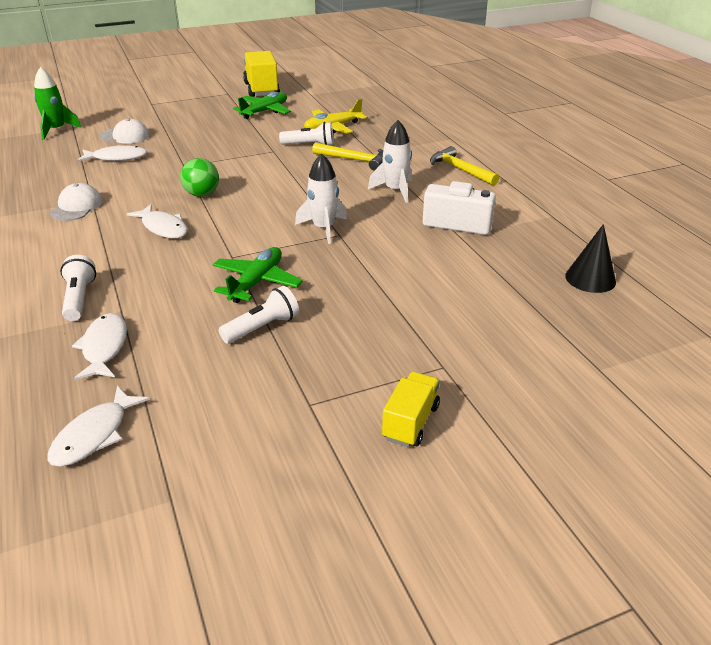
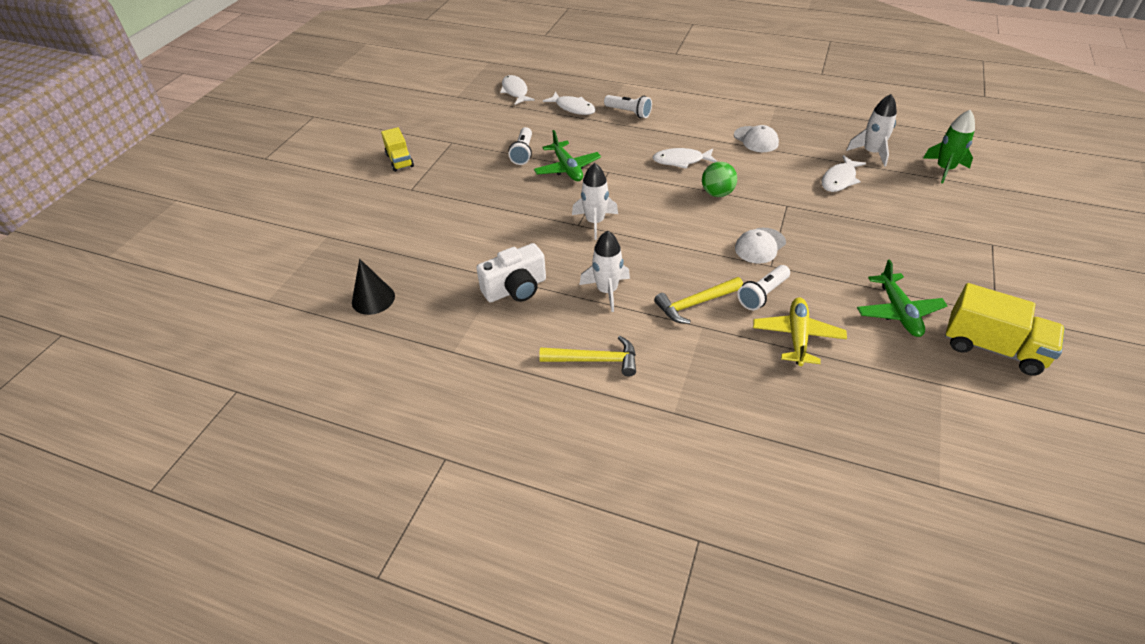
camera: 135 degrees right, 10 degrees up
white cap [99,118,149,144] -> white cap moved to [735,228,786,264]
none -> white rocket [846,94,897,167]

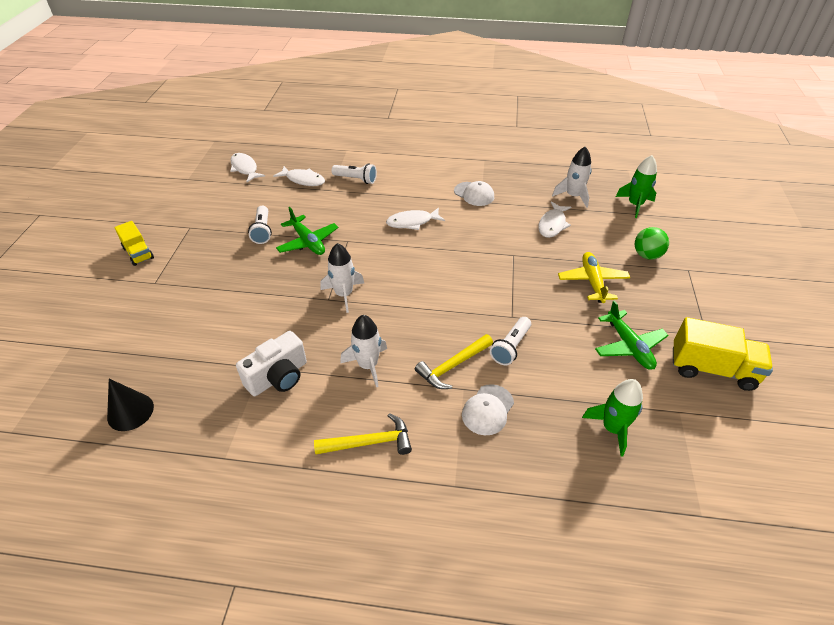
camera: 15 degrees left, 0 degrees up
green ball [702,162,737,197] -> green ball moved to [635,227,669,260]
white cap [735,228,786,264] -> white cap moved to [462,384,514,435]
yellow plane [753,297,847,366] -> yellow plane moved to [558,252,630,303]
none -> green rocket [582,379,643,456]

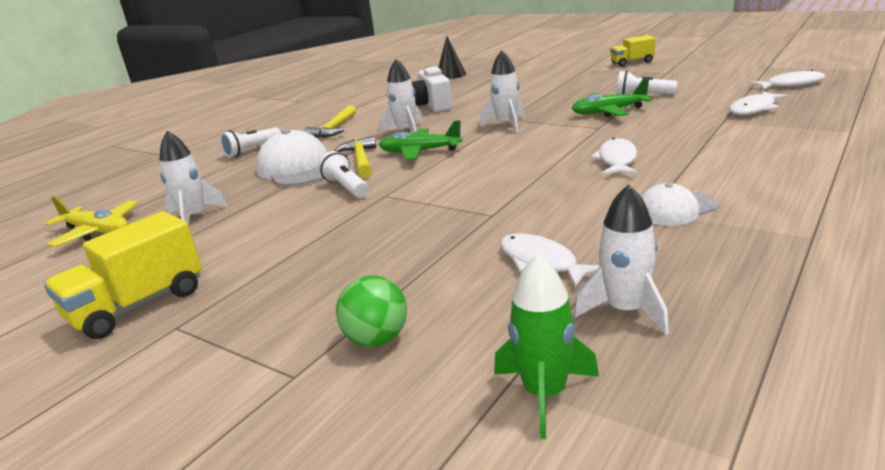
camera: 120 degrees right, 20 degrees down
white flashlight [331,163,377,184] -> white flashlight moved to [220,127,281,157]
white cap [462,384,514,435] -> white cap [256,129,328,186], size x1.67
yellow plane [558,252,630,303] -> yellow plane moved to [45,196,138,247]
green rocket [582,379,643,456] -> white rocket [159,131,228,226]
green plane [595,300,668,370] -> green plane moved to [379,120,463,160]

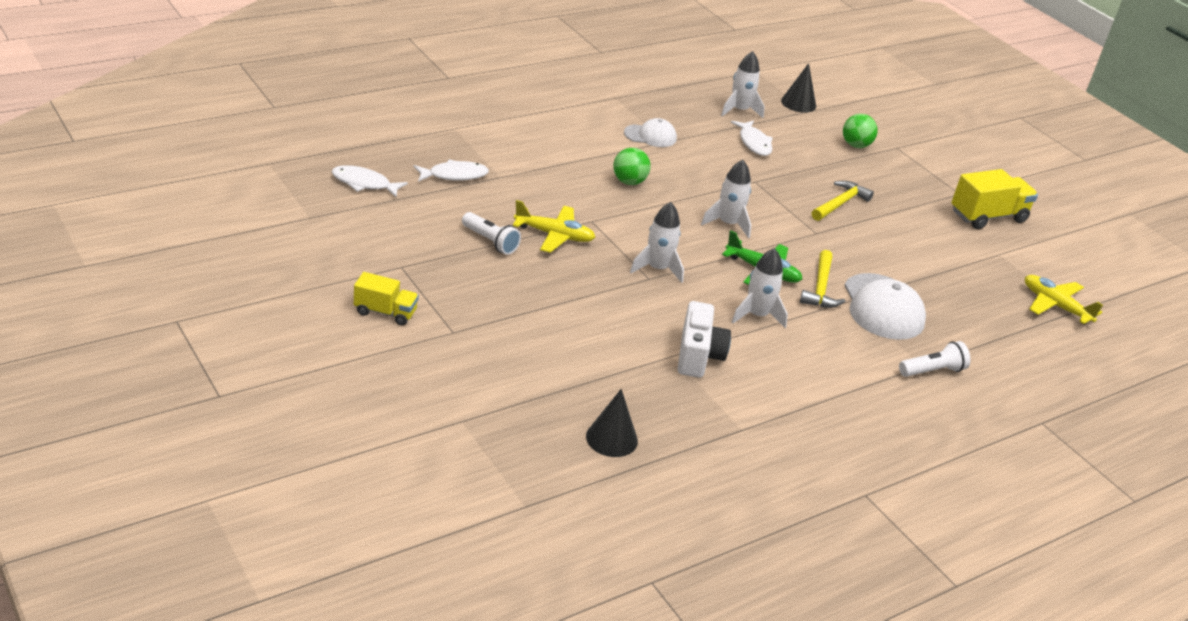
camera: 165 degrees left, 10 degrees up
white rocket [159,131,228,226] -> white rocket moved to [701,160,751,238]
yellow hammer [304,105,356,138] -> yellow hammer moved to [812,181,874,221]
white flashlight [318,151,368,198] -> none
green rocket [494,254,599,439] -> black cone [781,63,816,113]
green plane [572,79,652,117] -> yellow plane [513,200,595,253]
white fish [591,138,638,175] -> green ball [613,148,651,185]

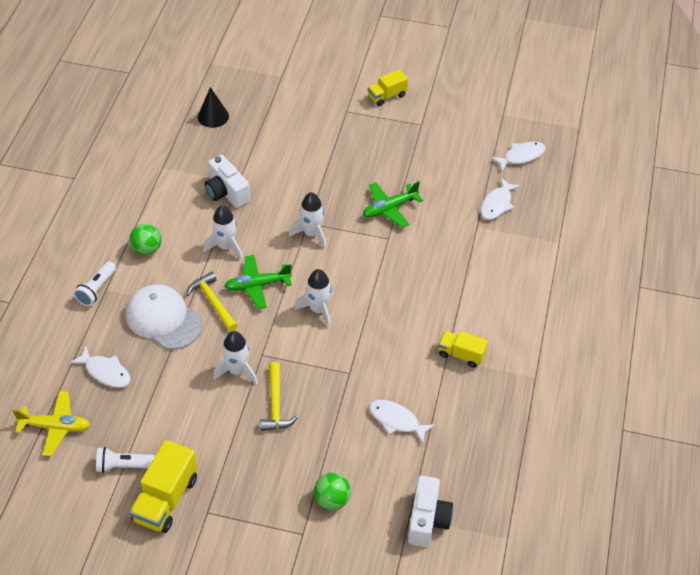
camera: 140 degrees right, 15 degrees up
white flashlight [462,212,521,255] -> white flashlight moved to [96,447,155,473]
yellow plane [513,200,595,253] -> green plane [363,181,423,228]
green ball [613,148,651,185] -> green ball moved to [129,224,161,255]
white cap [624,118,677,147] -> yellow truck [438,331,488,368]
white rocket [721,51,765,118] -> white rocket moved to [213,331,258,385]
black cone [781,63,816,113] -> white camera [408,476,453,547]
none -> white fish [70,346,131,388]

